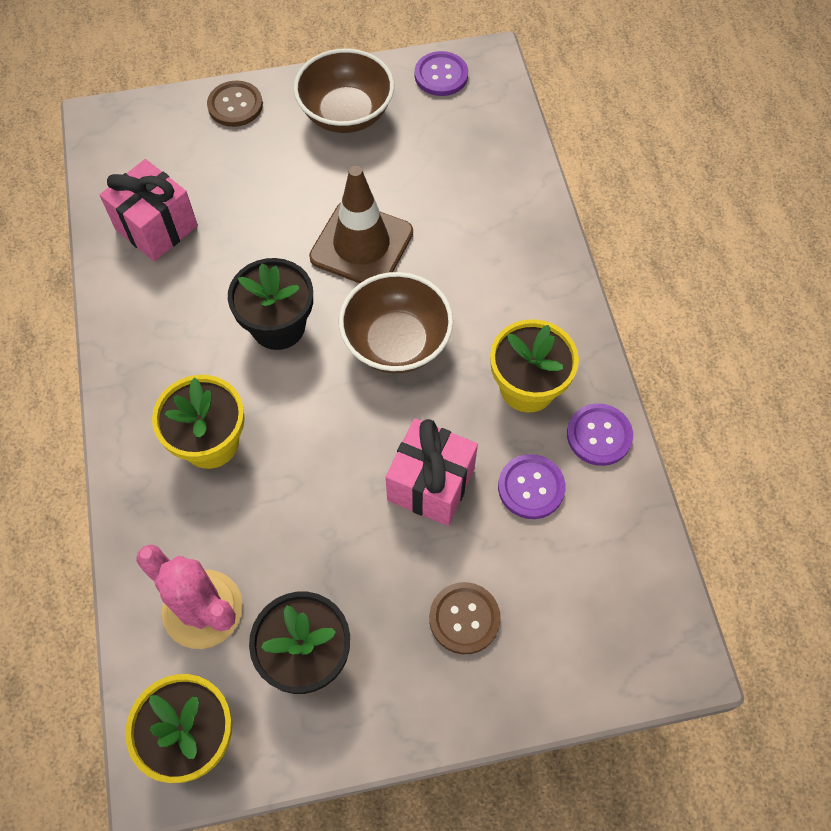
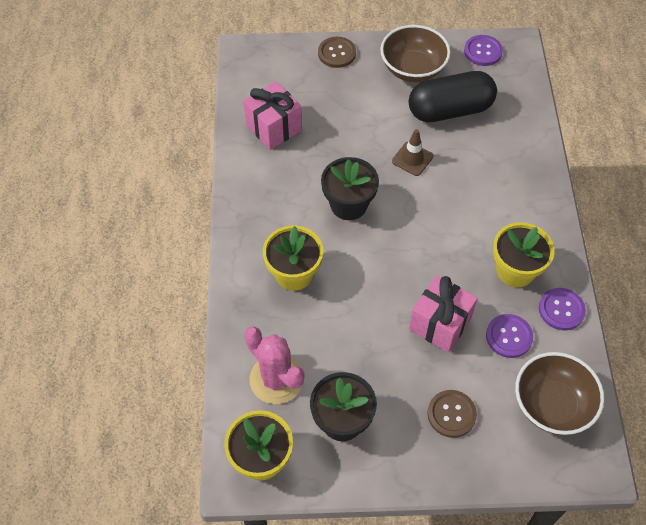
camera: 10 degrees right, 5 degrees down
brown traffic cone [309,166,413,283] -> brown traffic cone [392,129,433,176], size x0.56
brown bowl [339,272,453,373] -> brown bowl moved to [515,352,604,435]
none -> black capsule [409,71,497,122]

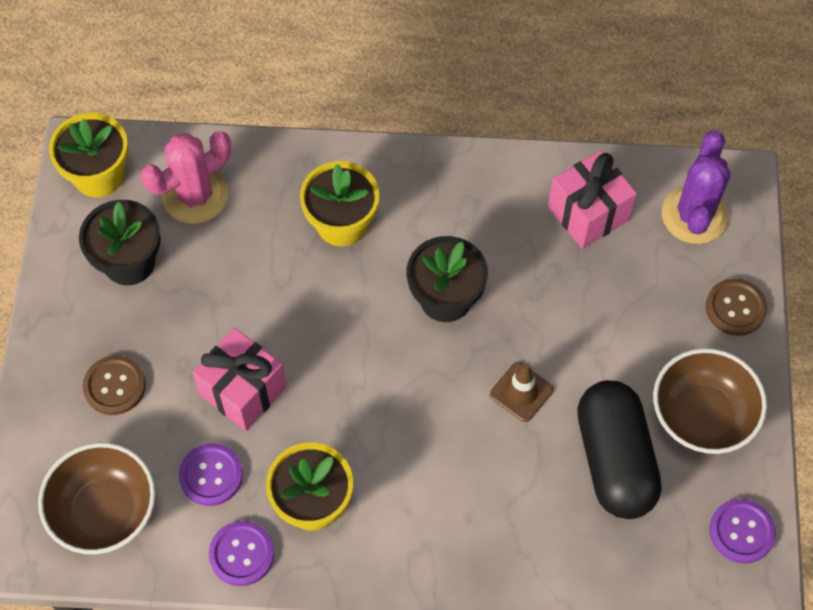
camera: 95 degrees right, 5 degrees up
none -> purple cactus [662,130,730,244]

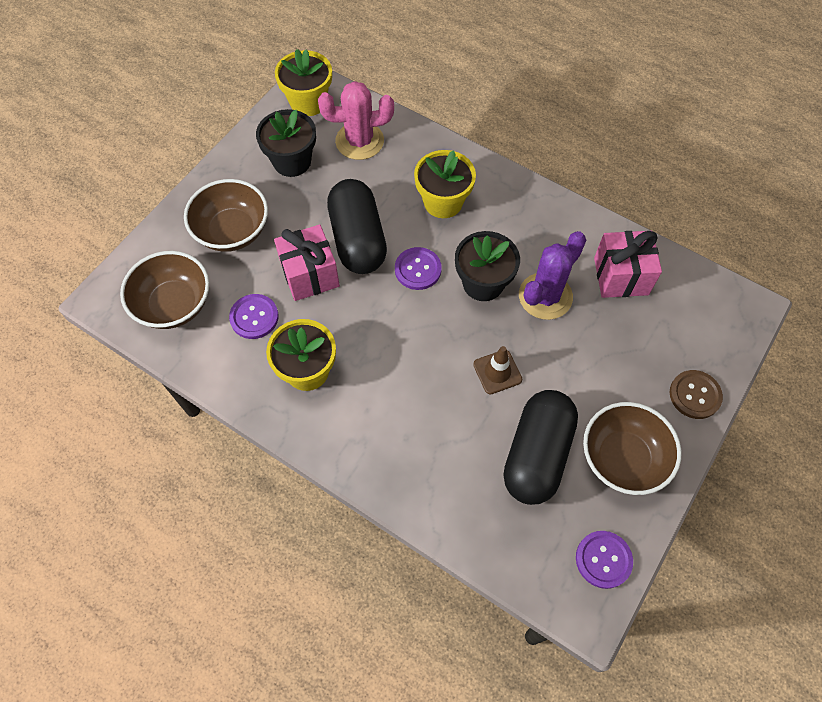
camera: 30 degrees right, 0 degrees up
brown button [83,355,146,415] -> brown bowl [184,179,268,252]
purple button [209,521,274,586] -> purple button moved to [395,247,442,290]
purple cactus [662,130,730,244] -> purple cactus moved to [519,231,586,320]
none -> black capsule [327,179,387,274]

